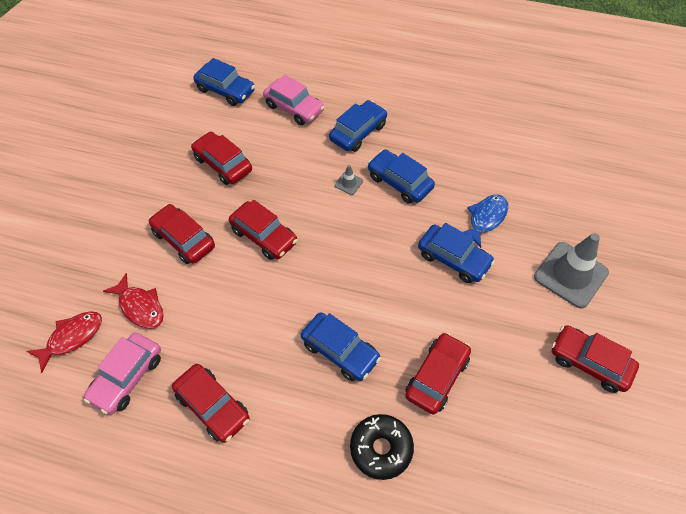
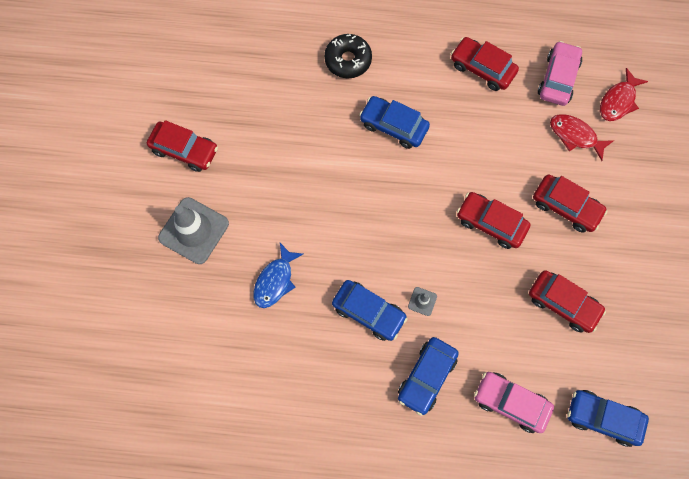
camera: 170 degrees right, 15 degrees up
red car [405,332,471,414] -> none
blue car [418,223,495,283] -> none

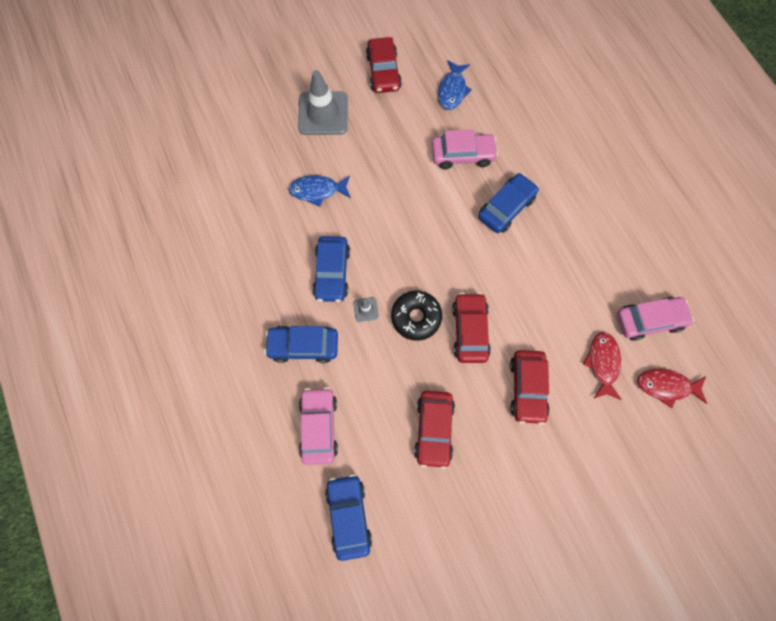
camera: 60 degrees right, 0 degrees up
black donut [324,34,372,78] -> black donut moved to [391,291,442,341]
blue car [359,96,430,149] -> blue car turned 45 degrees clockwise [478,173,539,233]
red car [451,37,519,91] -> none
none -> pink car [432,129,498,169]
none -> blue fish [438,60,472,110]

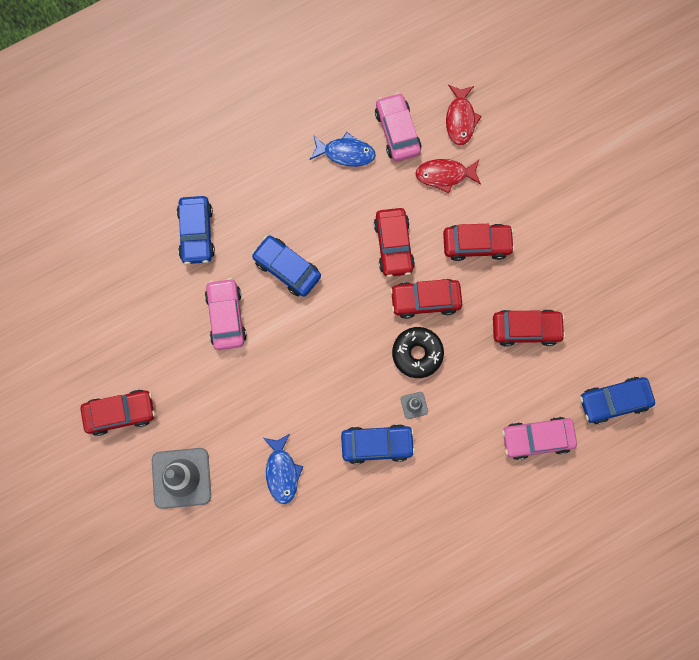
camera: 95 degrees left, 5 degrees up
blue car [264,326,338,363] -> blue car moved to [177,196,215,264]
blue fish [438,60,472,110] -> blue fish moved to [310,132,376,167]
none -> red car [374,208,415,277]

